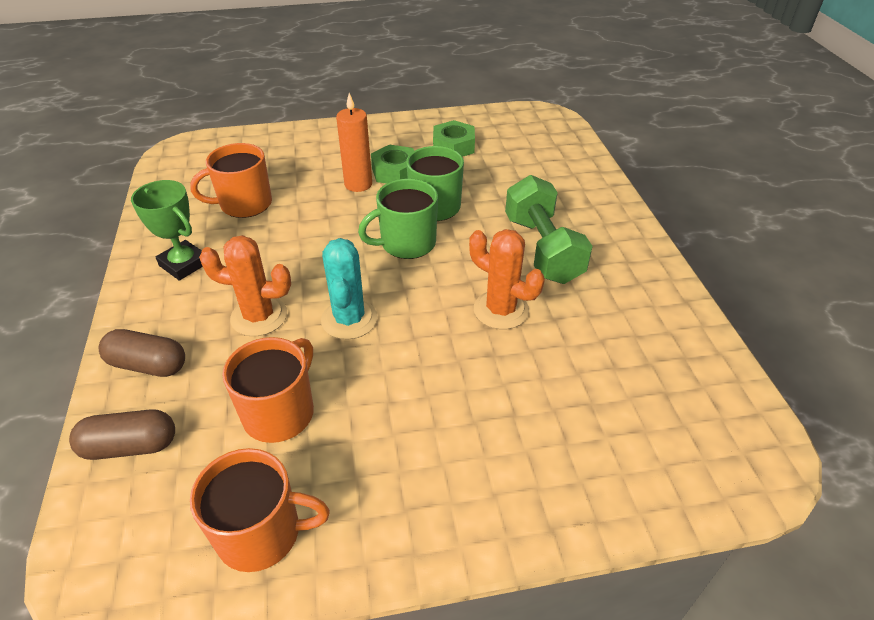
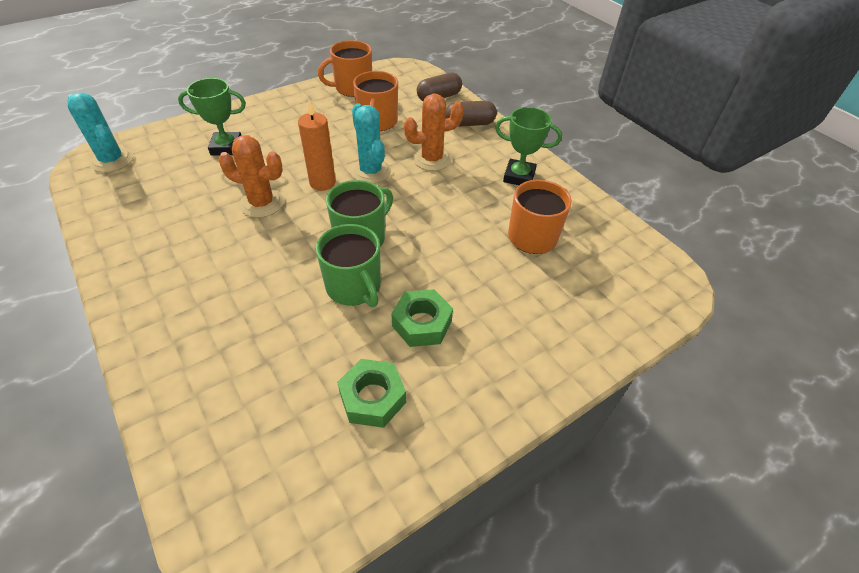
camera: 155 degrees right, 5 degrees up
orange candle [336,93,372,192] -> orange candle moved to [298,100,336,191]
green dumbbell [505,175,593,284] -> none
none -> turquoise cactus [68,92,133,173]
none -> green trophy [178,78,246,156]

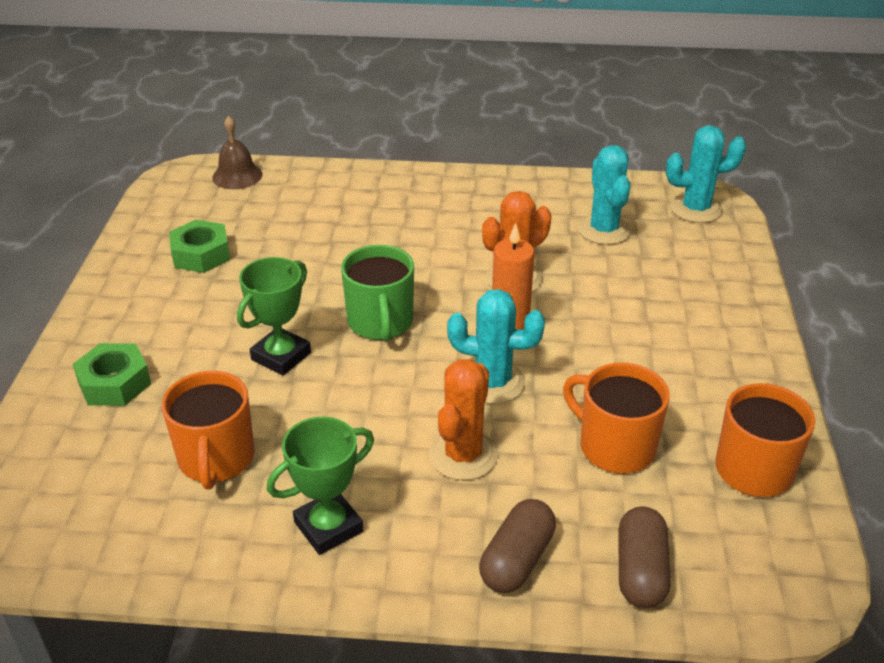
camera: 130 degrees right, 10 degrees down
green trophy [178,78,246,156] -> green trophy moved to [237,257,311,376]
green mug [316,224,381,307] -> none
green nut [391,289,453,347] -> green nut moved to [73,343,151,406]
none -> brown bell [212,116,263,189]
none -> turquoise cactus [578,145,631,245]

